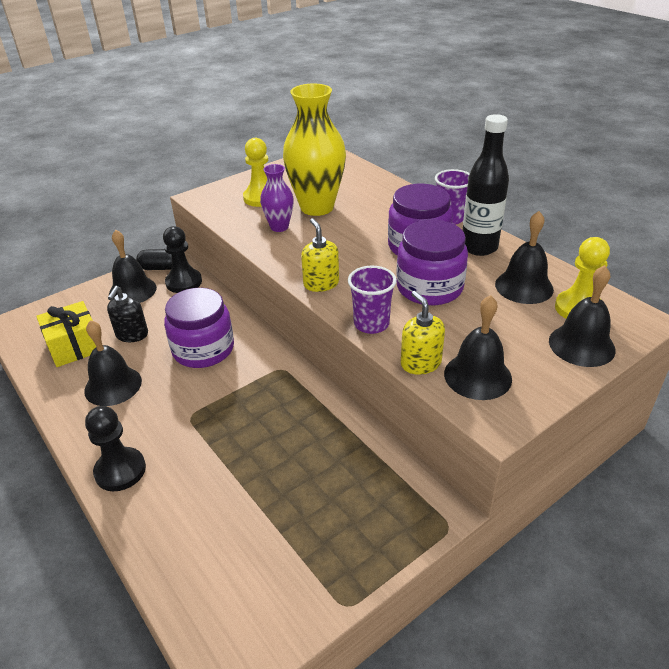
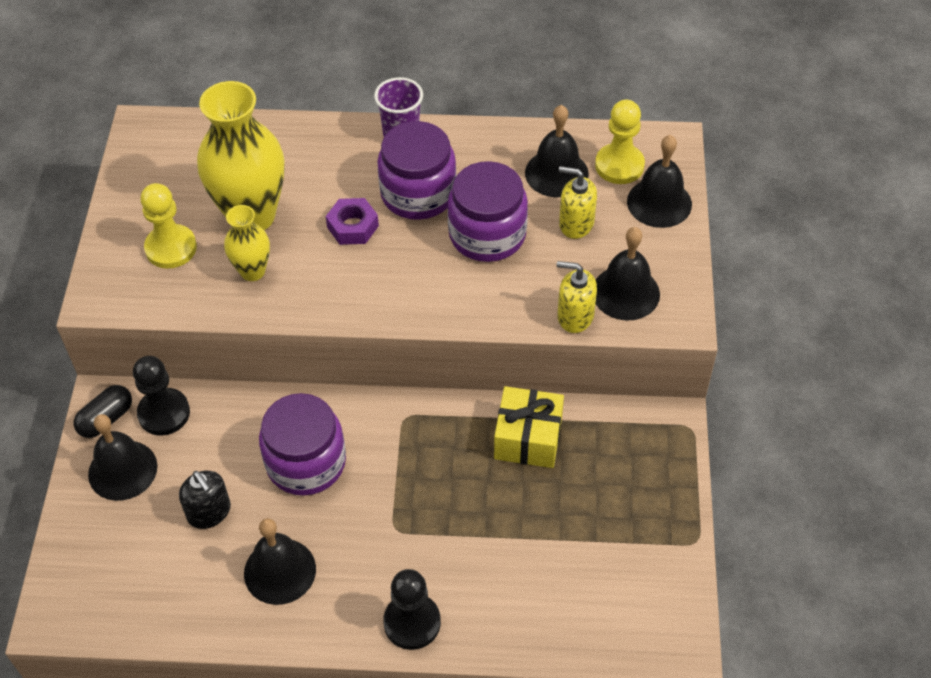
camera: 50 degrees left, 15 degrees up
yellow gift [36,301,96,367] -> yellow gift moved to [494,386,564,468]
purple vase [260,164,294,232] -> yellow vase [224,205,270,281]
yellow soap dispenser [301,218,339,292] -> yellow soap dispenser moved to [559,166,597,239]
purple cup [348,266,397,334] -> none
black bottle [462,114,509,256] -> none
none -> purple nut [326,198,379,245]

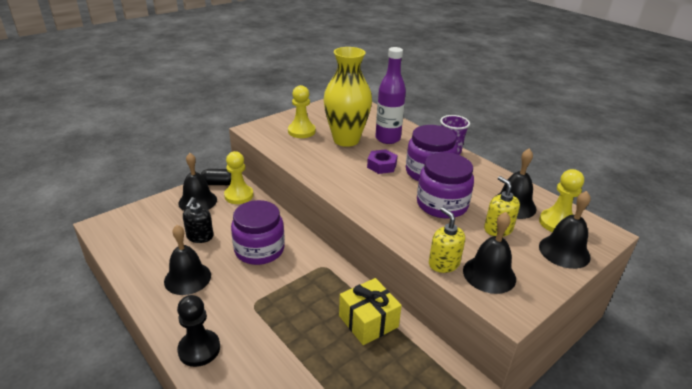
camera: 45 degrees right, 20 degrees down
black pawn [133,356,190,436] -> yellow pawn [224,151,253,204]
yellow vase [224,205,270,281] -> none
none -> purple bottle [375,47,406,144]

